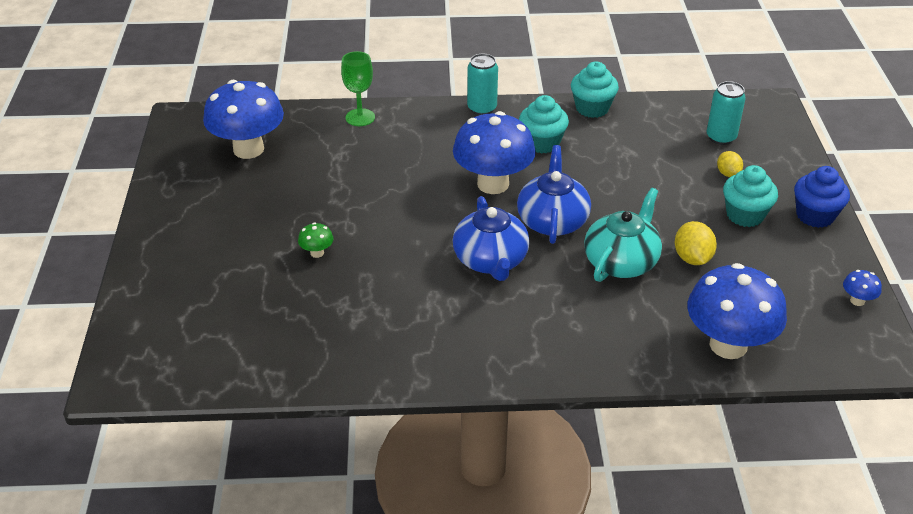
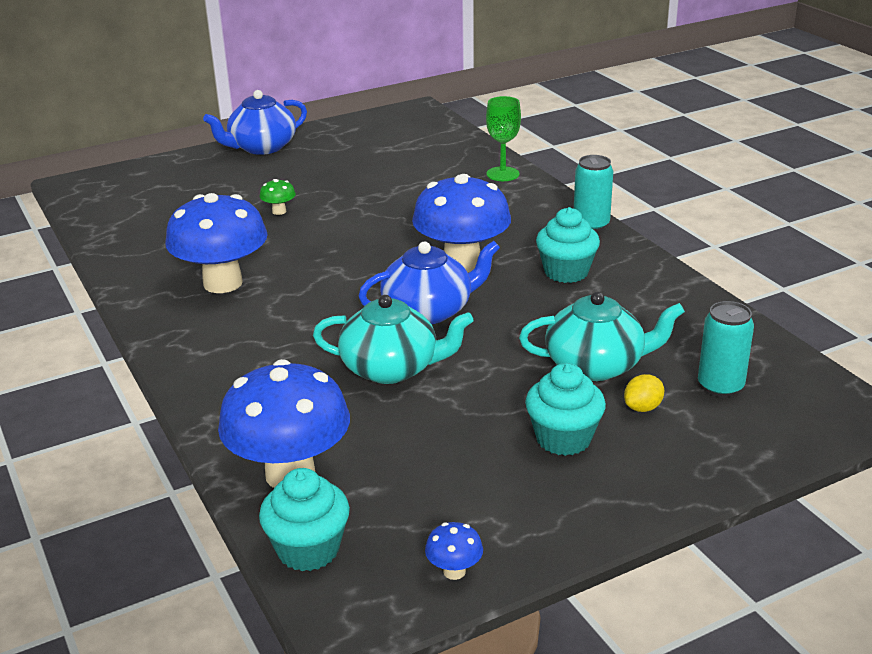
camera: 65 degrees right, 10 degrees down
blue mushroom [203,80,284,159] -> blue mushroom moved to [165,193,268,293]
blue teapot [453,196,530,281] -> blue teapot moved to [203,90,307,155]
turquoise cupcake [571,61,619,118] -> turquoise cupcake moved to [259,468,350,571]
yellow lemon [675,221,717,265] -> none
blue cupcake [794,166,850,228] -> none
none -> turquoise teapot [519,292,685,381]

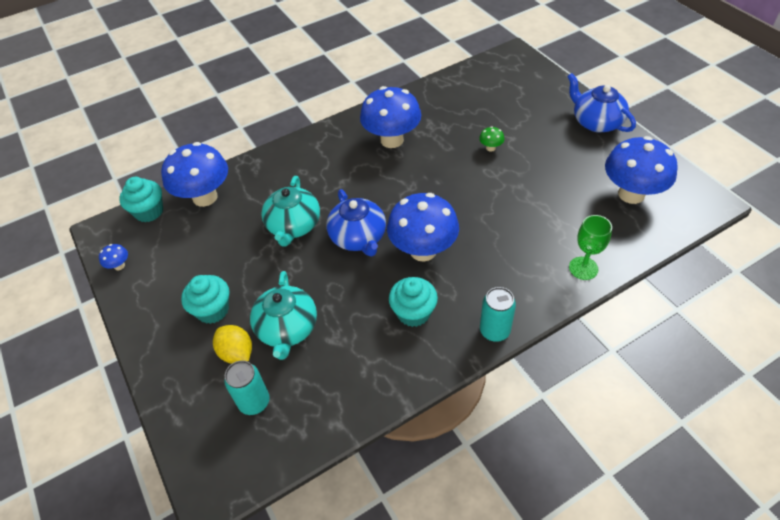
camera: 90 degrees right, 20 degrees up
yellow lemon [624,374,664,412] -> yellow lemon [213,325,252,364], size x1.50
none -> blue mushroom [605,136,678,204]

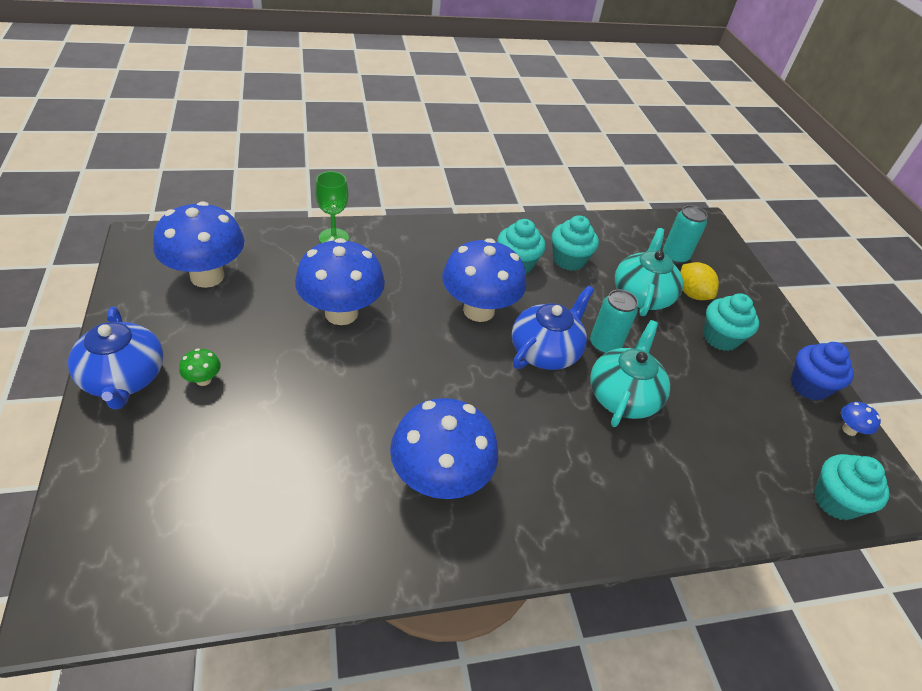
camera: 170 degrees left, 5 degrees down
blue mushroom [161,142,228,207] -> blue mushroom moved to [295,238,385,325]
blue teapot [326,189,386,257] -> blue teapot turned 45 degrees clockwise [512,285,594,370]
green mushroom [479,126,504,152] -> green mushroom moved to [179,348,221,386]
turquoise can [480,287,516,342] -> turquoise can moved to [590,289,638,354]
none -> turquoise cupcake [552,215,599,271]
none -> blue cupcake [790,342,854,401]

